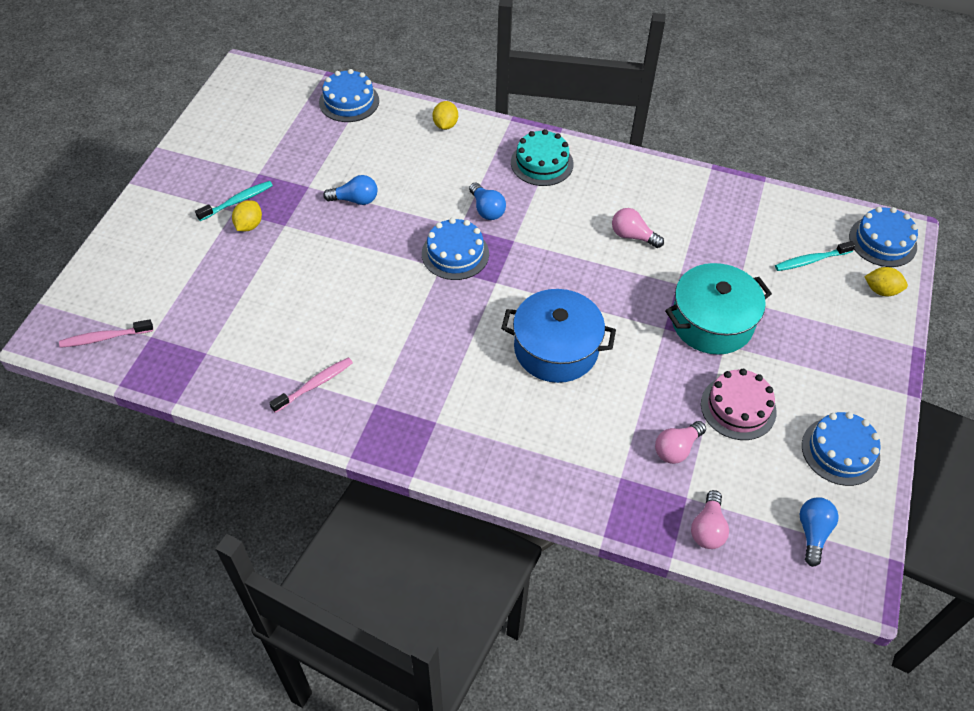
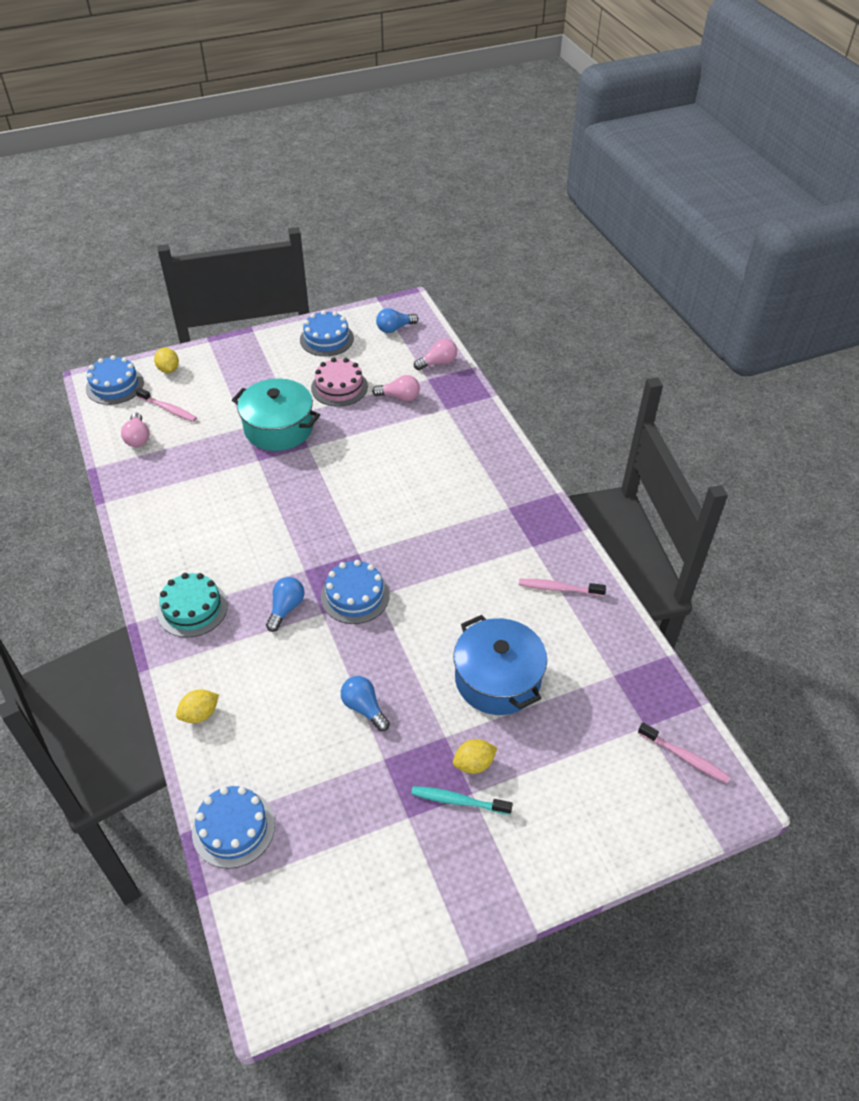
camera: 130 degrees left, 5 degrees down
blue pot [501,289,616,383] -> blue pot moved to [454,615,547,715]
pink light bulb [612,208,664,248] -> pink light bulb moved to [121,413,150,447]
turquoise toothbrush [775,241,855,271] -> pink toothbrush [136,388,197,422]

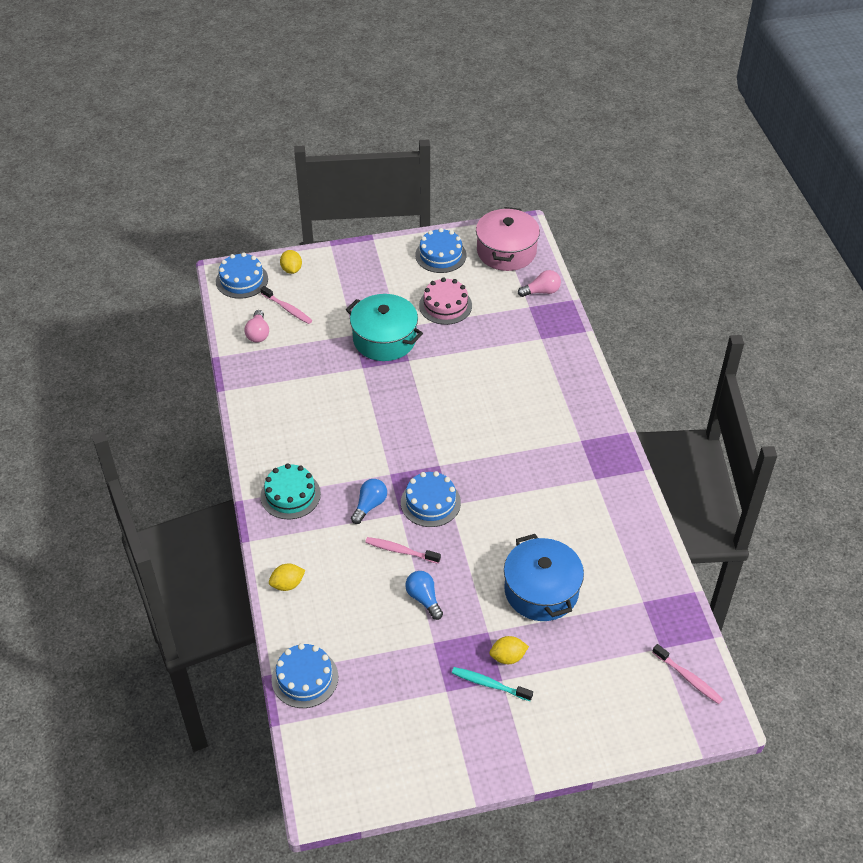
camera: 10 degrees right, 0 degrees up
pink light bulb [372,375,420,401] -> none
blue light bulb [376,308,418,333] -> pink pot [476,207,540,271]
pink toothbrush [519,579,606,596] -> pink toothbrush moved to [365,537,441,564]

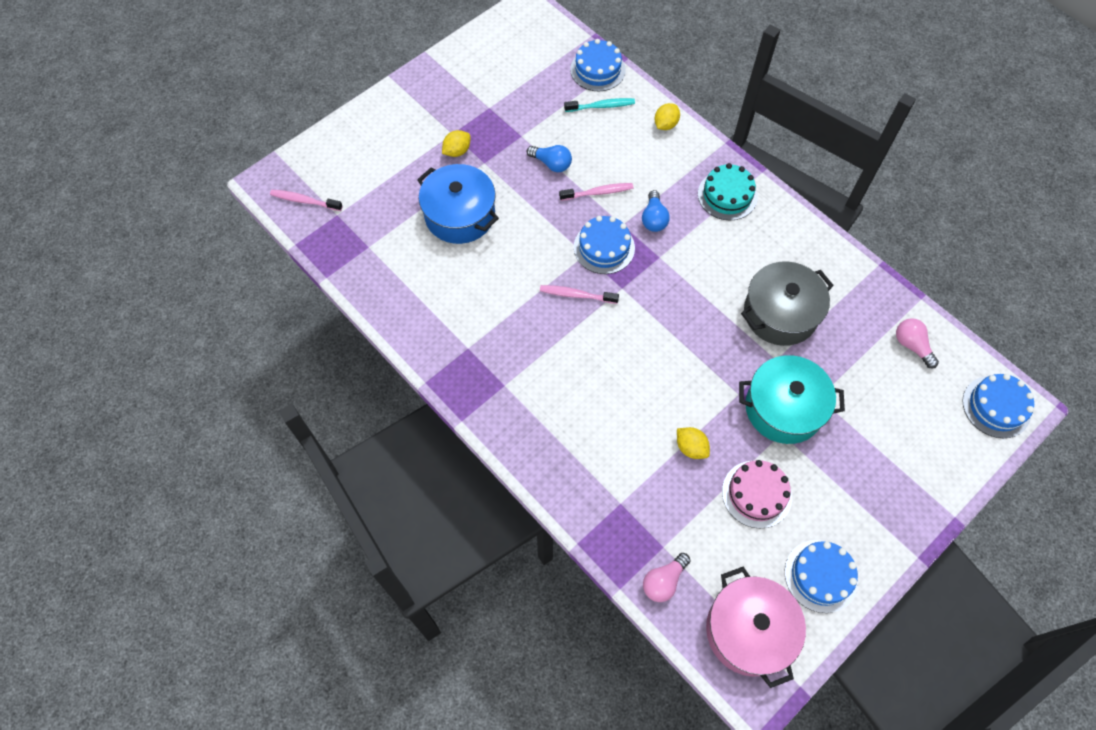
camera: 150 degrees right, 15 degrees up
pink toothbrush [260,286,312,324] -> pink toothbrush moved to [540,285,619,304]
yellow lemon [280,250,302,274] -> yellow lemon moved to [677,427,710,459]
turquoise toothbrush [452,667,533,701] -> turquoise toothbrush moved to [564,98,635,112]
none -> grey pot [741,261,834,346]

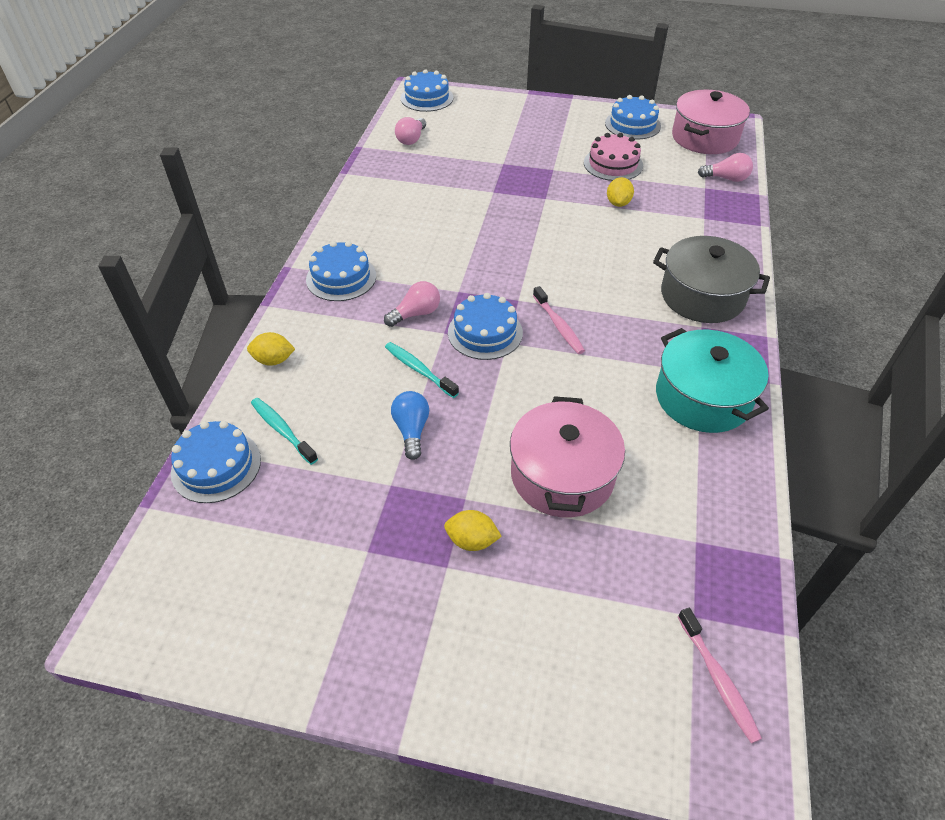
camera: 125 degrees left, 15 degrees down
blue pot [417,164,499,244] -> pink pot [510,396,625,518]
pink toothbrush [559,183,633,201] -> turquoise toothbrush [385,342,459,398]
blue light bulb [642,190,670,232] -> pink light bulb [384,281,440,327]
turquoise cake [698,163,758,221] -> blue cake [306,241,376,301]
turquoise pot [739,355,845,444] -> turquoise pot moved to [656,328,769,433]
grey pot [741,261,834,346] -> grey pot moved to [653,236,770,323]

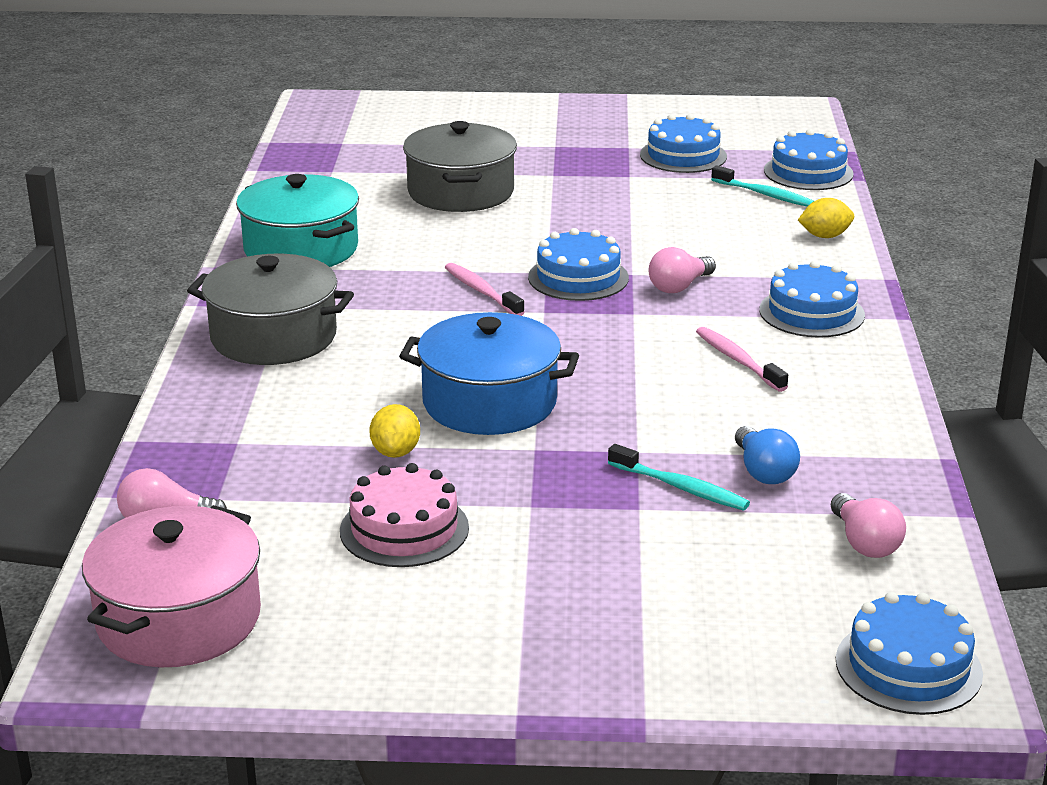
camera: 170 degrees right, 20 degrees down
turquoise toothbrush [385,342,459,398] -> turquoise toothbrush moved to [608,444,750,511]
blue light bulb [391,391,429,460] -> blue light bulb moved to [735,426,800,484]
pink light bulb [395,117,426,145] -> pink light bulb turned 150 degrees clockwise [831,493,906,558]
yellow lemon [444,510,502,551] -> none
pink pot [510,396,625,518] -> grey pot [403,121,517,212]
blue cake [605,95,661,140] -> blue cake moved to [640,114,727,173]
pink toothbrush [678,608,762,743] -> pink toothbrush moved to [696,327,788,392]
none -> blue pot [399,312,579,435]

